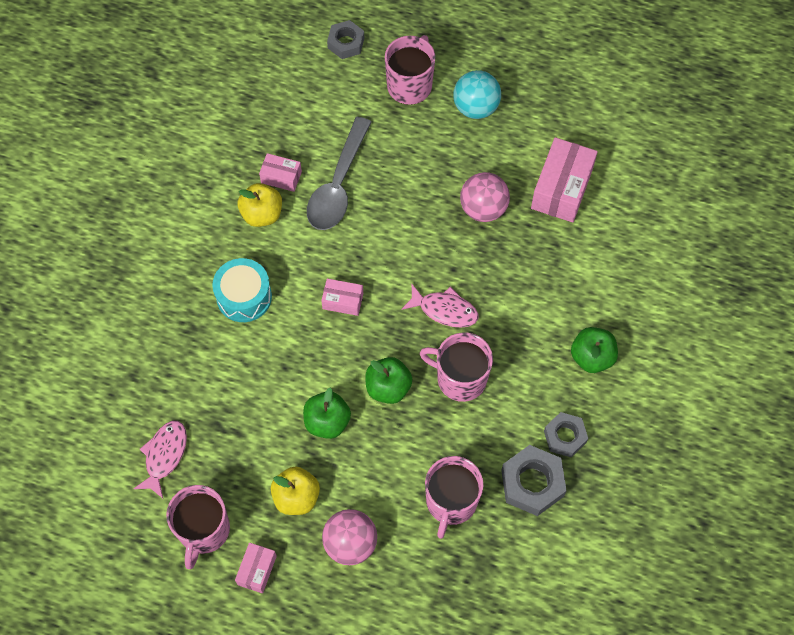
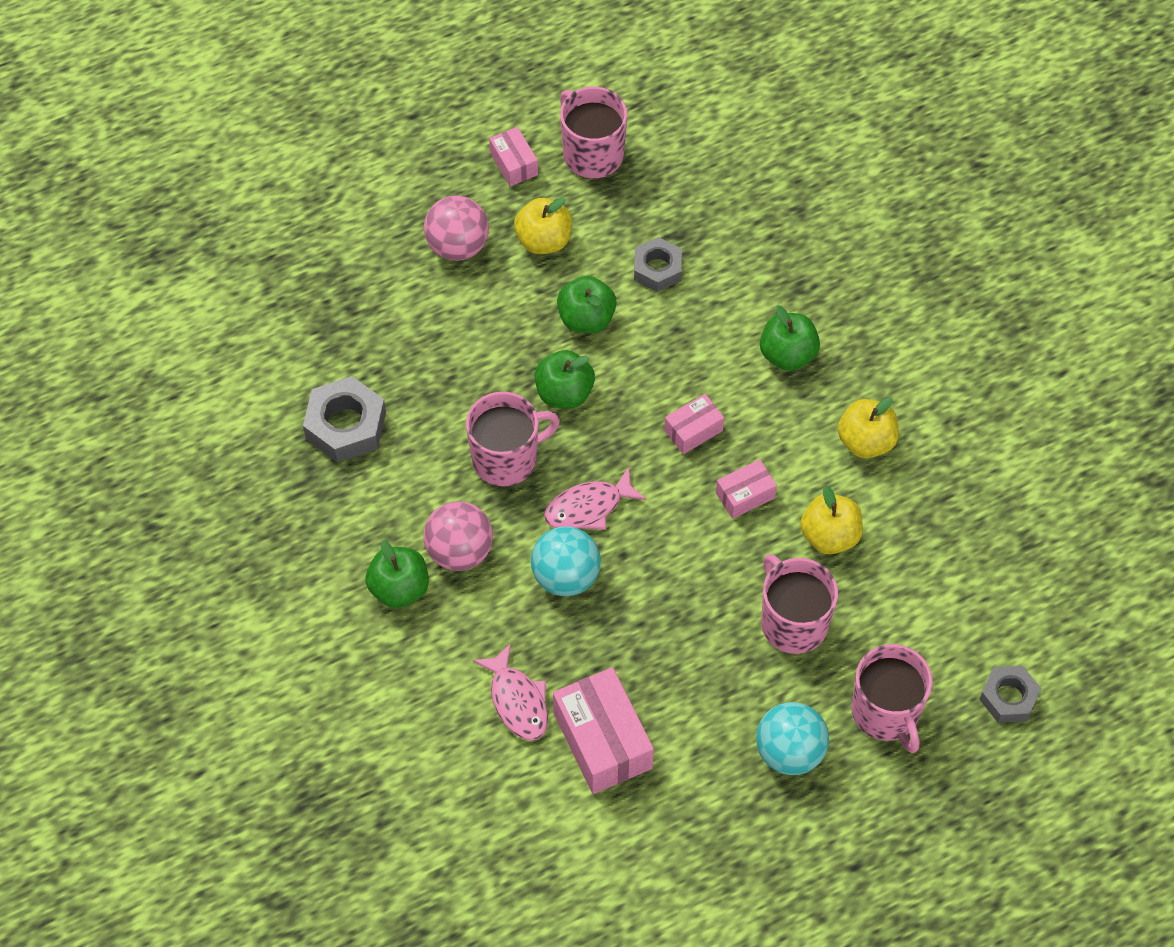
camera: 135 degrees right, 5 degrees down
pink fish [133,421,187,498] -> pink fish moved to [473,643,548,741]
turquoise drum [212,258,272,322] -> green apple [760,305,820,371]
pink box [259,153,302,192] -> pink box moved to [716,459,777,519]
grey spoon [307,117,371,230] -> yellow apple [800,486,863,554]
pink mug [425,456,483,539] -> pink mug moved to [761,554,838,654]
pink ball [460,172,510,222] -> pink ball moved to [424,501,493,571]
grey nut [544,412,588,457] -> grey nut moved to [634,237,682,292]
none -> turquoise ball [531,526,601,596]

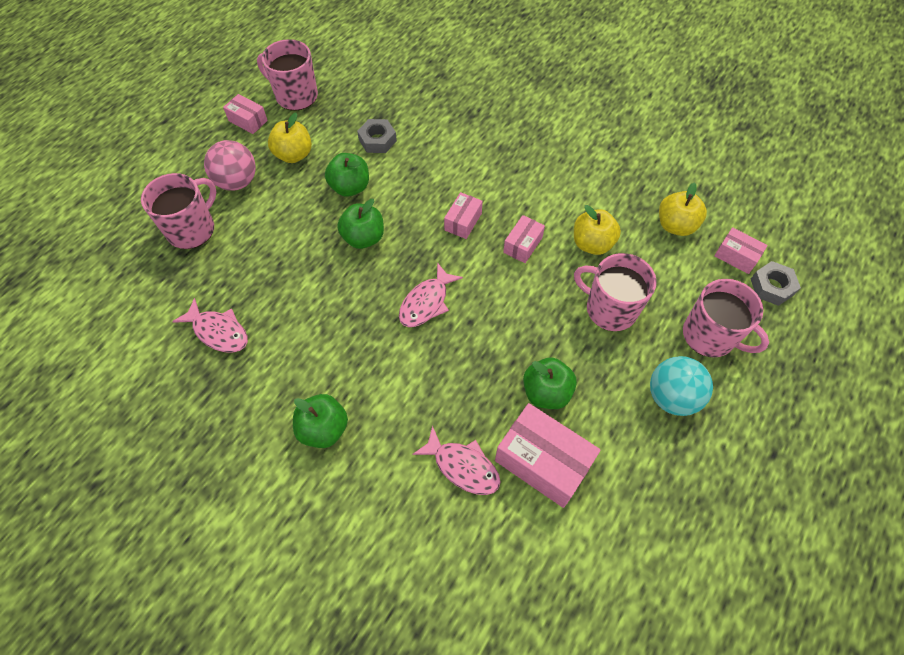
camera: 30 degrees left, 0 degrees up
grey nut [303,376,386,463] -> pink fish [172,298,248,353]
pink ball [424,501,493,571] -> none
pink mug [466,391,560,486] -> pink mug moved to [141,173,216,249]
turquoise ball [531,526,601,596] -> none
green apple [760,305,820,371] -> green apple moved to [523,357,577,409]
yellow apple [838,397,899,459] -> yellow apple moved to [659,182,707,236]
none -> pink box [714,227,768,274]

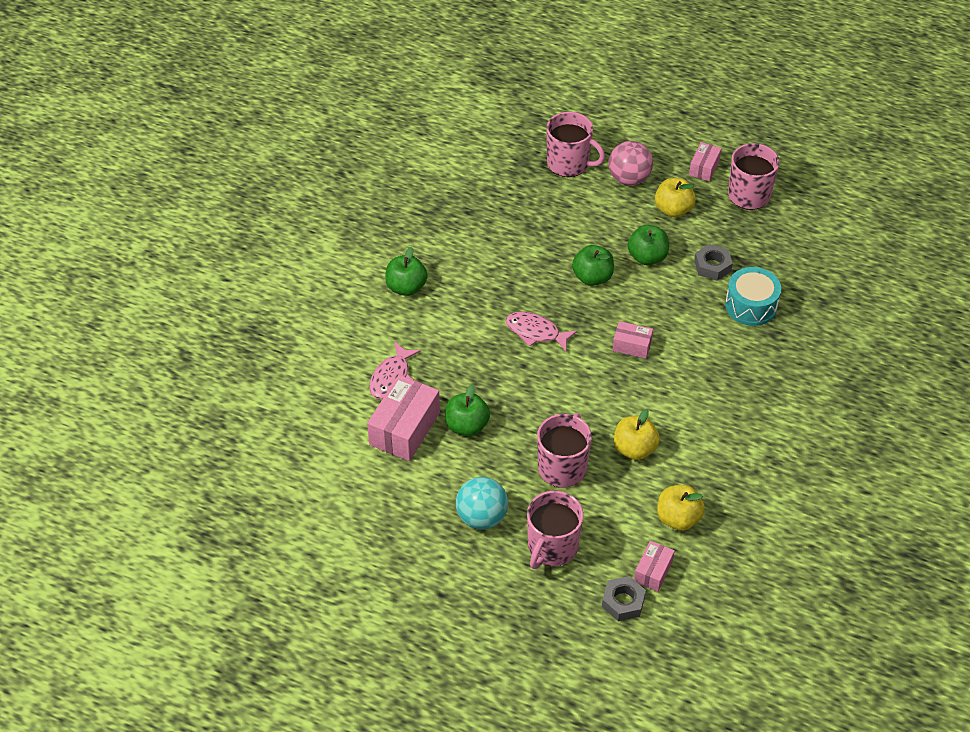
camera: 80 degrees right, 10 degrees down
pink fish [172,298,248,353] -> none
pink box [503,215,545,263] -> none
none -> turquoise drum [725,267,781,326]

